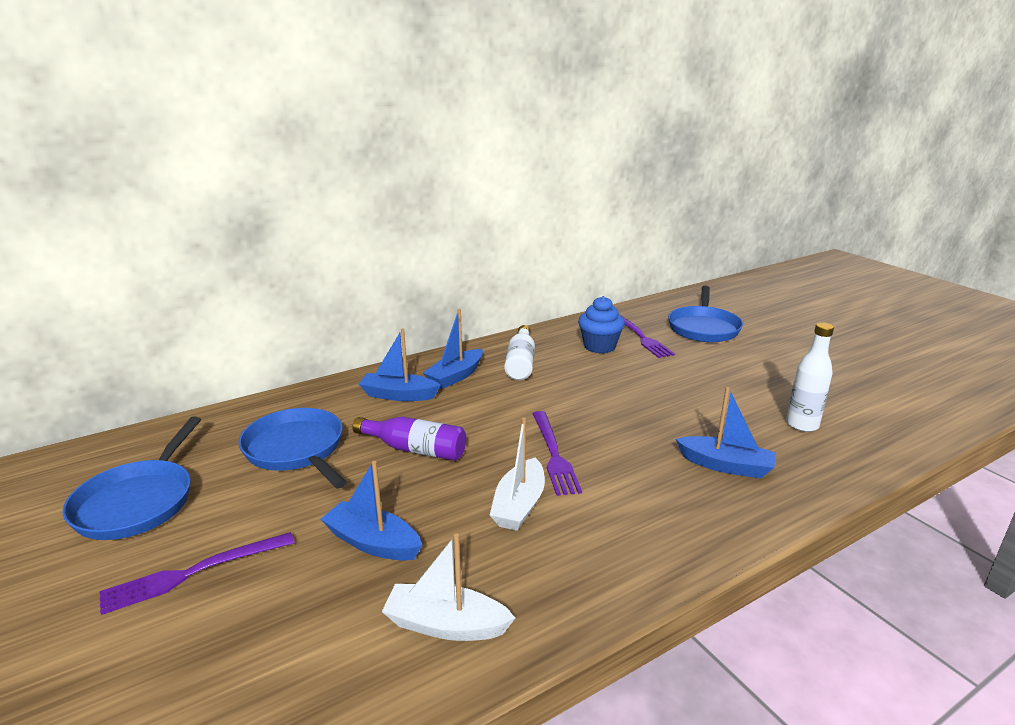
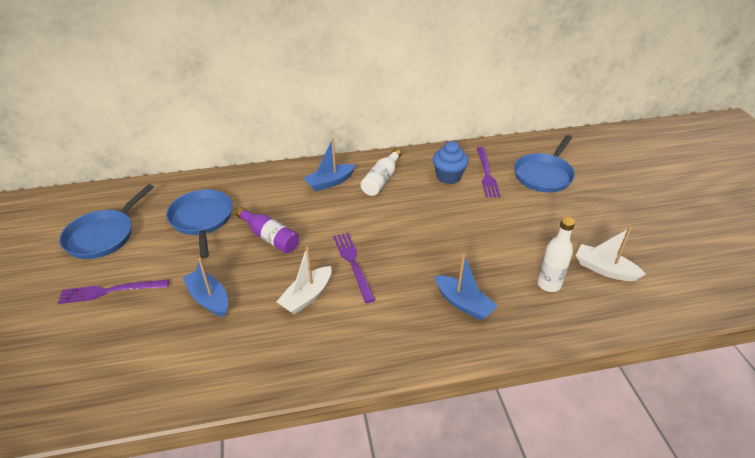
camera: 20 degrees right, 15 degrees up
blue boat [359,328,441,401] -> none
white boat [382,534,515,641] -> white boat moved to [576,227,646,281]
purple fork [533,411,582,496] -> purple fork turned 150 degrees clockwise [333,233,375,303]

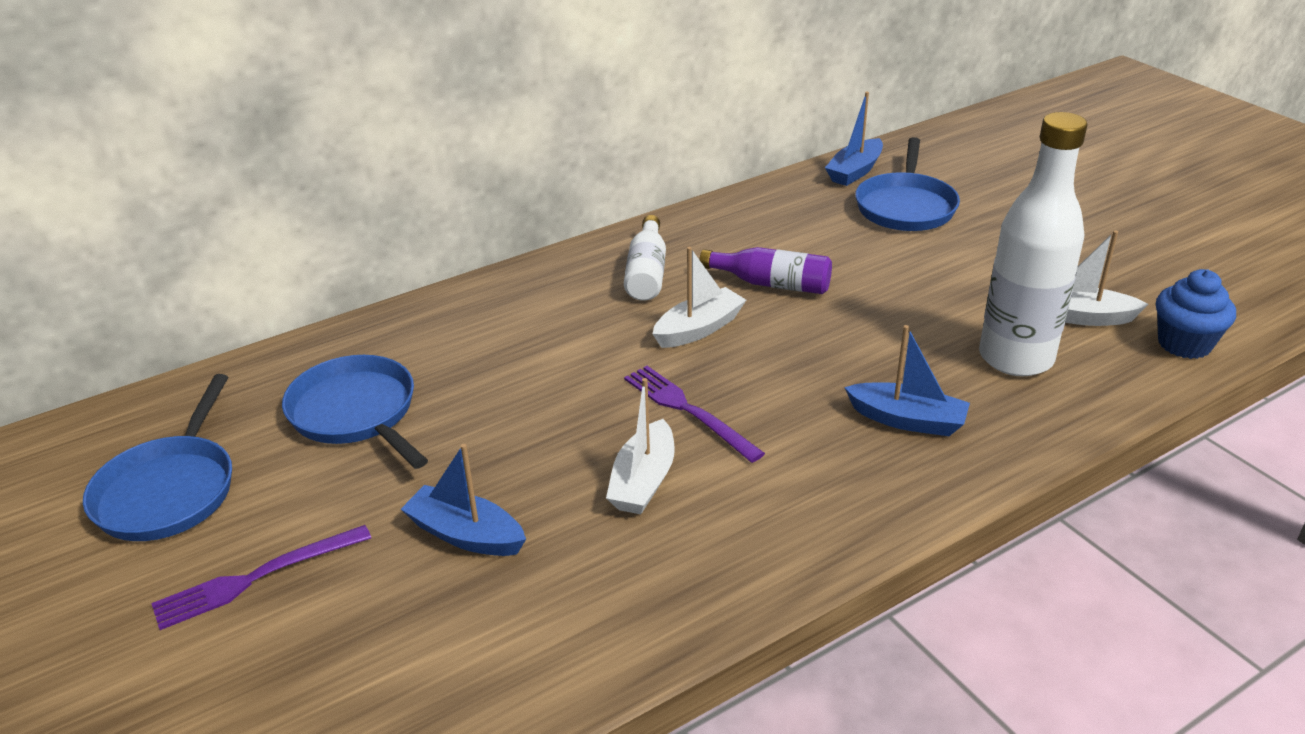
camera: 20 degrees left, 5 degrees down
purple bottle [236,207,299,253] -> purple bottle moved to [699,247,832,294]
blue boat [304,138,355,192] -> blue boat moved to [825,92,883,186]
blue cupcake [433,141,469,184] -> blue cupcake moved to [1156,269,1236,359]
purple fork [477,147,501,198] -> none
white bottle [537,217,575,292] -> white bottle [979,112,1088,376], size x1.79
none -> white boat [652,247,746,348]

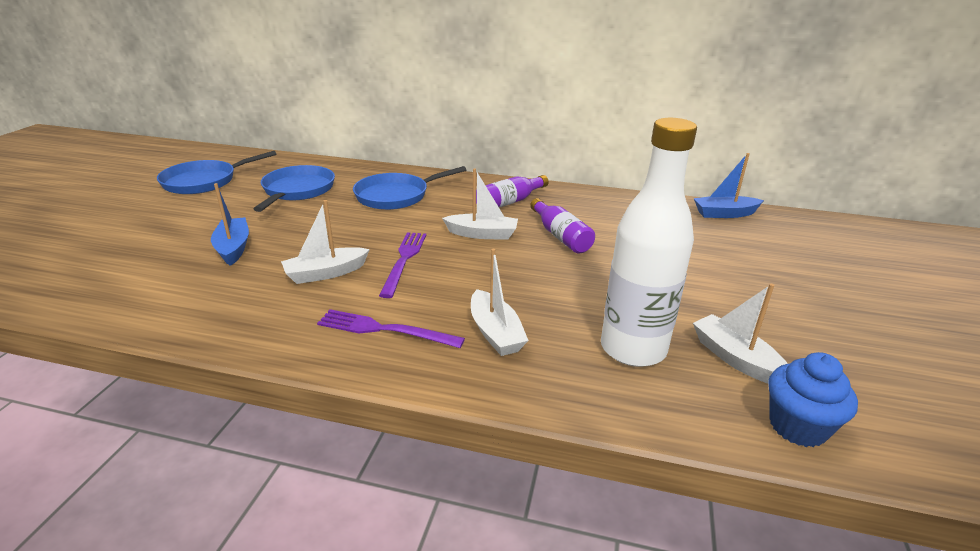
camera: 45 degrees right, 5 degrees down
purple fork [151,525,371,630] -> purple fork moved to [317,309,465,348]
white bottle [624,215,666,301] -> purple bottle [476,175,549,208]
blue boat [844,325,970,436] -> white boat [471,249,529,356]
blue pan [855,137,960,231] -> blue pan moved to [353,166,466,210]

